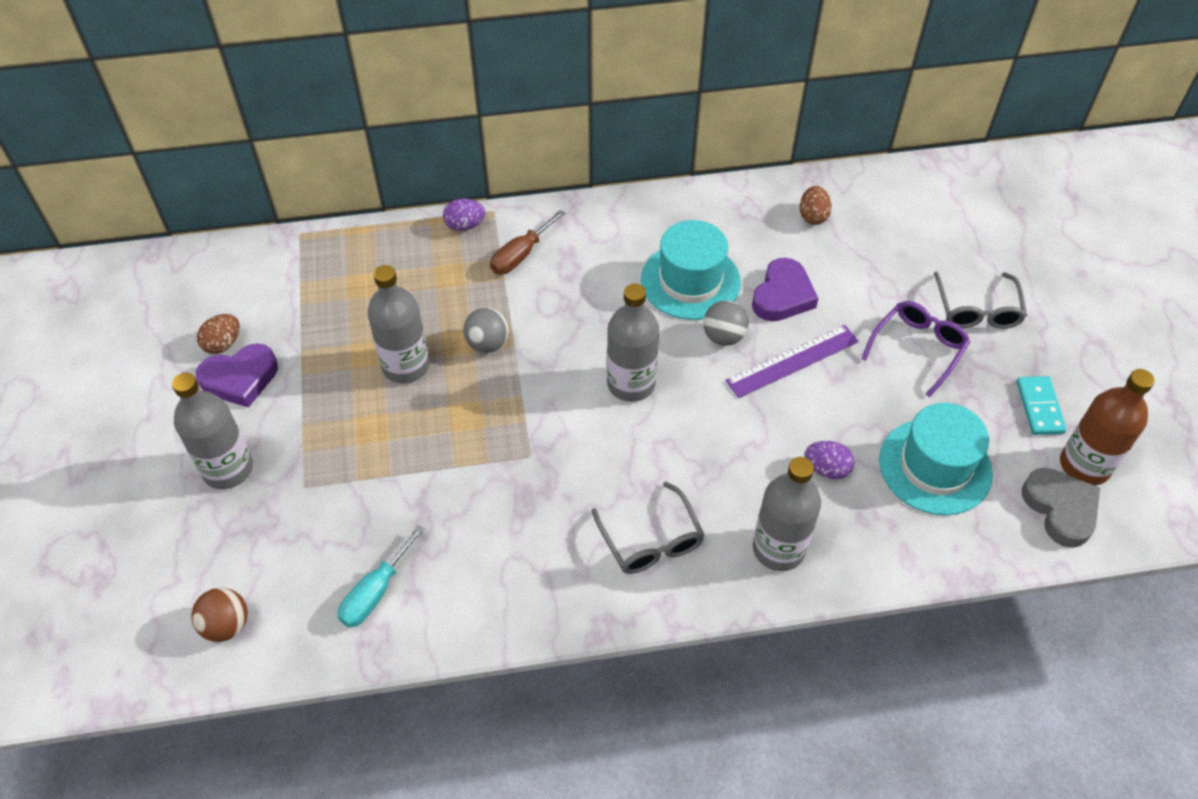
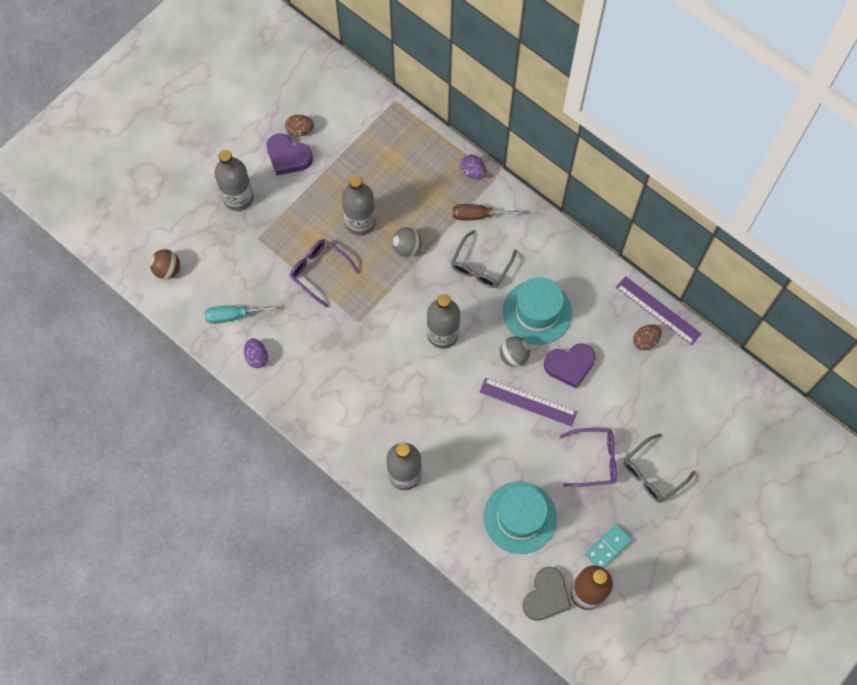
camera: 50 degrees right, 15 degrees up
grey glasses [592,481,704,574] -> grey glasses moved to [451,230,517,288]
purple egg [805,441,854,479] -> purple egg moved to [244,338,268,368]
none -> purple glasses [290,239,360,308]
none -> purple ruler [616,276,702,345]

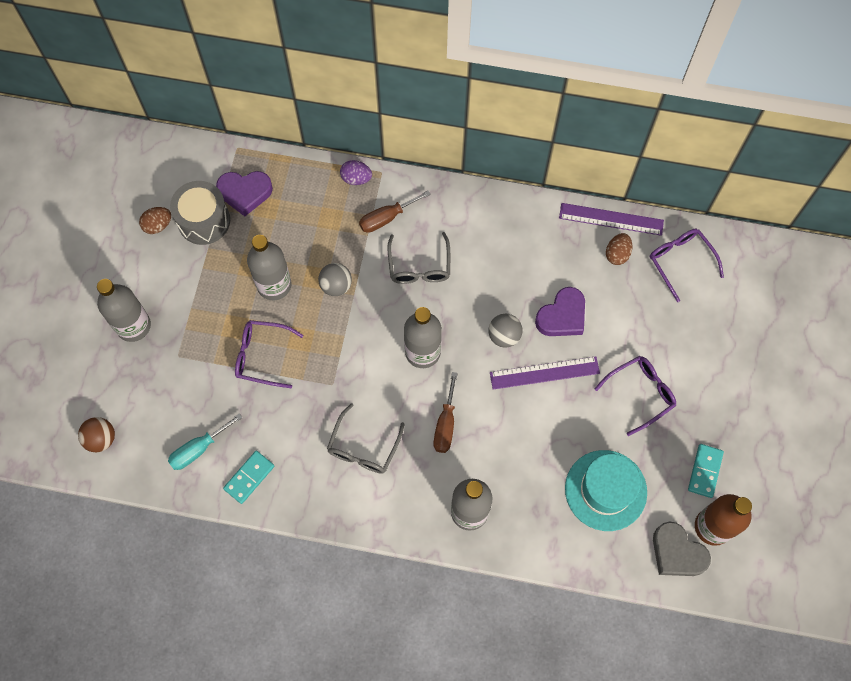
camera: 30 degrees left, 0 degrees up
purple egg [244,338,268,368] -> turquoise domino [223,451,274,504]
purple heart [267,133,313,175] -> purple heart moved to [216,171,273,216]
turquoise hat [503,277,572,345] -> none
grey heart [522,567,571,621] -> grey heart turned 135 degrees clockwise [653,521,711,576]
grey glasses [624,434,695,503] -> grey glasses moved to [327,403,405,474]
none -> grey drum [170,181,230,245]
none -> brown screwdriver [434,372,458,453]
none -> purple glasses [650,229,724,302]

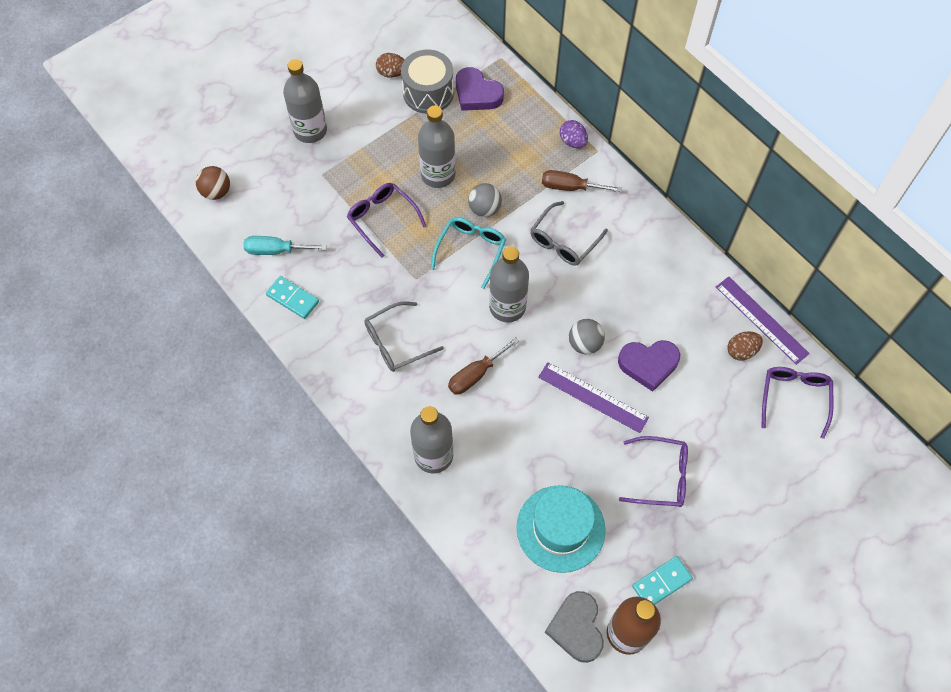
camera: 40 degrees right, 5 degrees down
turquoise domino [223,451,274,504] -> turquoise domino turned 45 degrees clockwise [266,276,319,319]
none -> turquoise glasses [431,217,506,289]

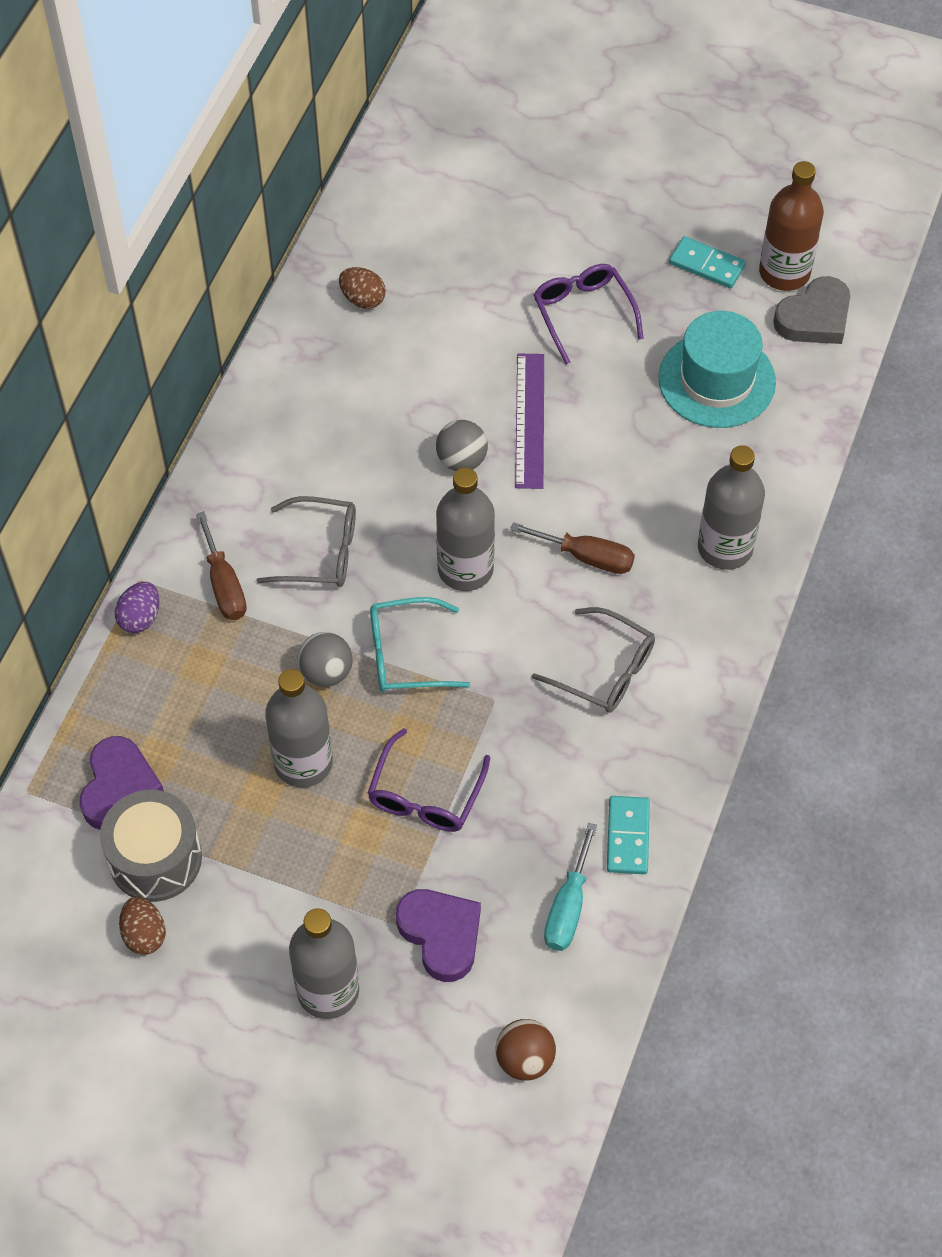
camera: 120 degrees left, 5 degrees down
turquoise screwdriver [244,236,327,255] -> turquoise screwdriver turned 45 degrees clockwise [544,823,597,951]
purple heart [618,340,680,392] -> purple heart moved to [396,889,481,982]
purple ruler [716,276,810,365] -> none
purple glasses [762,367,833,439] -> none

